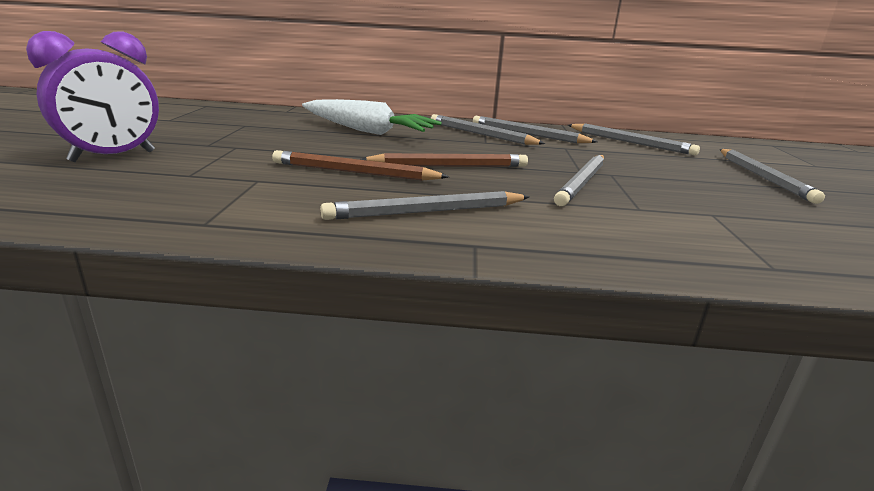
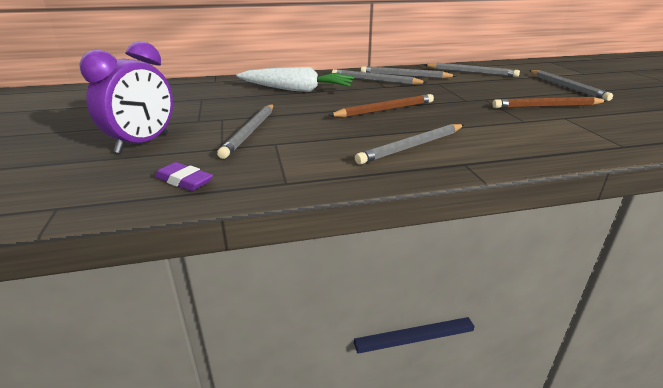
camera: 15 degrees left, 5 degrees up
brown pencil [272,150,449,181] -> brown pencil moved to [492,97,607,108]
grey pencil [554,155,604,206] -> grey pencil moved to [217,104,273,159]
none -> purple eraser [155,162,213,191]

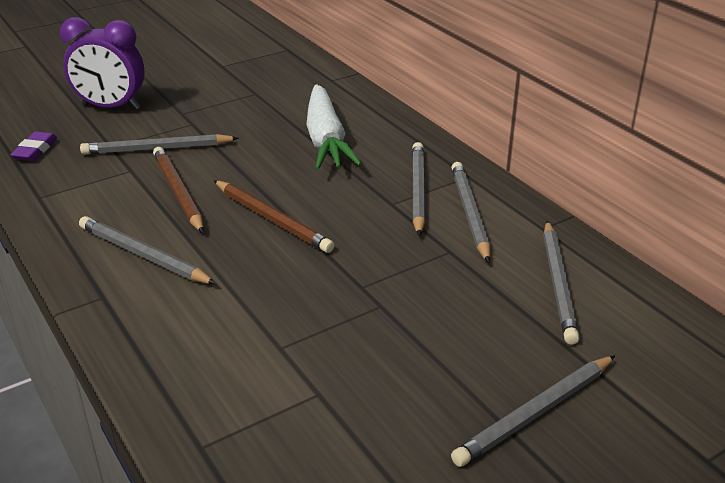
camera: 70 degrees right, 5 degrees up
brown pencil [492,97,607,108] -> brown pencil moved to [153,147,204,233]

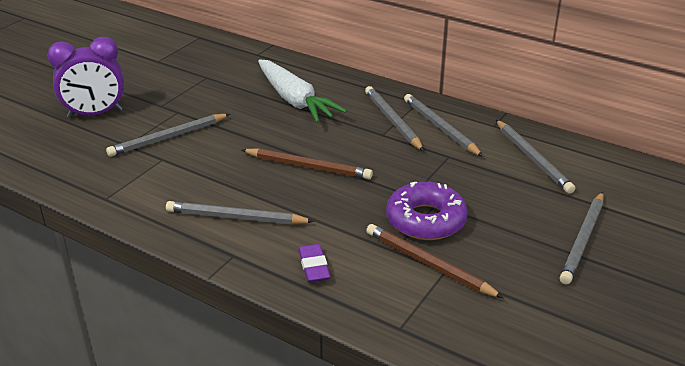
camera: 25 degrees left, 0 degrees up
purple eraser [10,131,57,161] -> purple eraser moved to [298,244,330,282]
brown pencil [153,147,204,233] -> brown pencil moved to [366,224,504,298]
none -> purple donut [386,182,468,240]

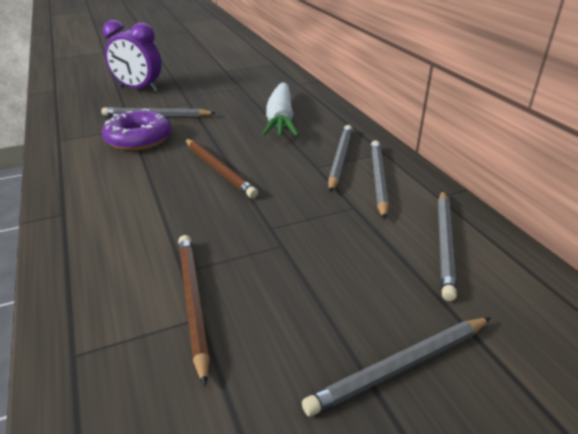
camera: 35 degrees right, 0 degrees up
grey pencil [166,201,314,225] -> none
purple eraser [298,244,330,282] -> none
purple donut [386,182,468,240] -> purple donut moved to [102,109,171,151]

